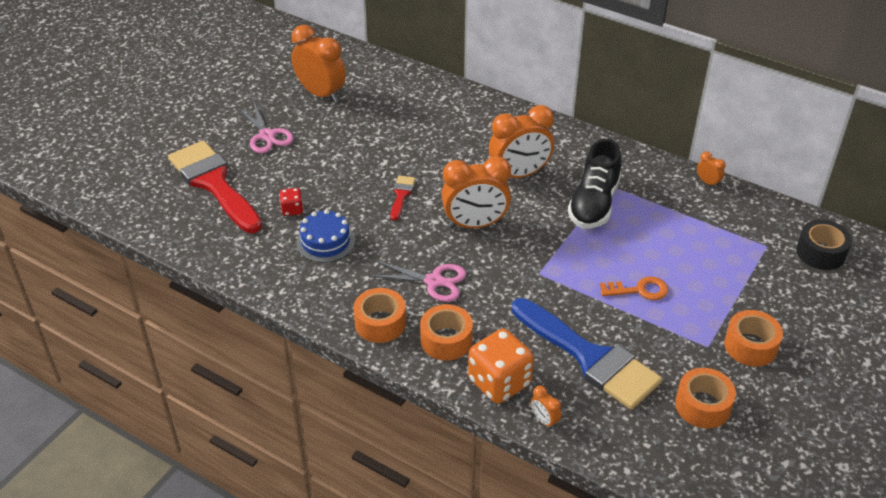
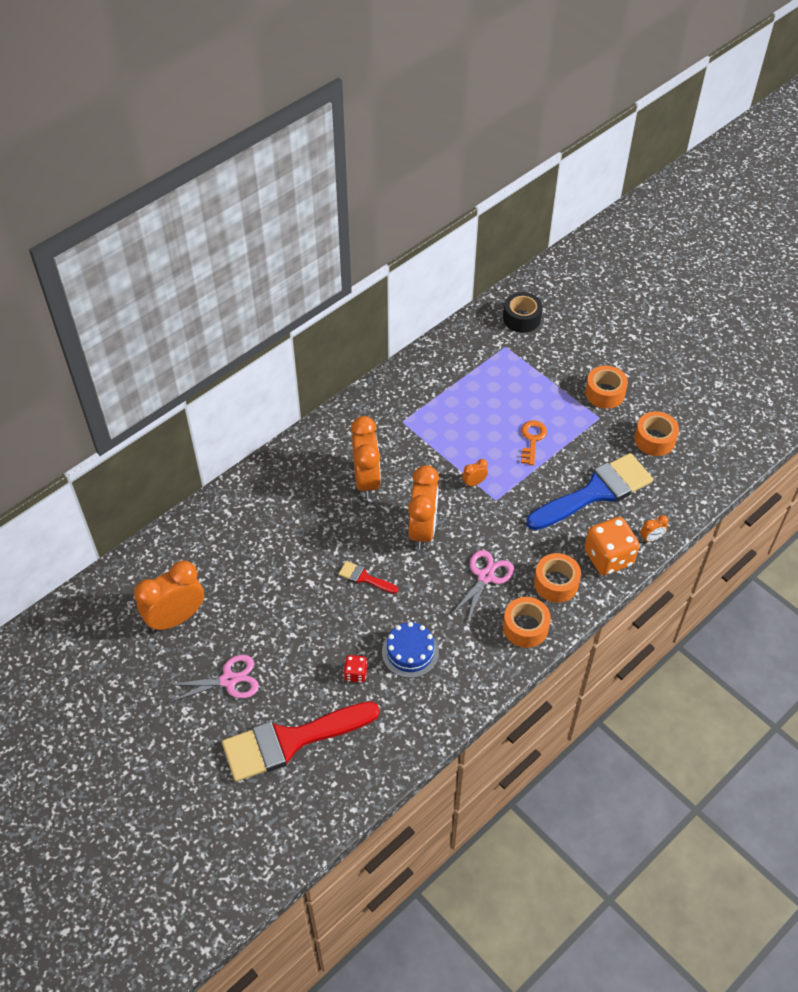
camera: 75 degrees left, 10 degrees up
black shoe [568,139,622,229] -> none
orange clock [697,151,726,188] -> orange clock moved to [462,459,488,487]

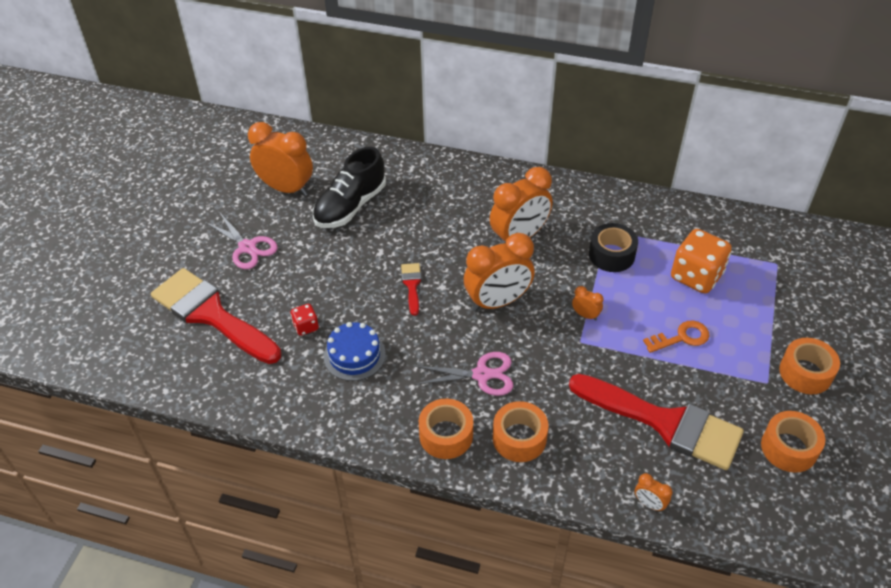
camera: 60 degrees right, 5 degrees down
black tape [503,292,543,333] -> black tape moved to [589,223,638,272]
blue brush [526,453,653,530] -> red brush [569,374,744,470]
orange dice [584,517,639,575] -> orange dice moved to [671,229,732,293]
none -> black shoe [313,147,386,228]

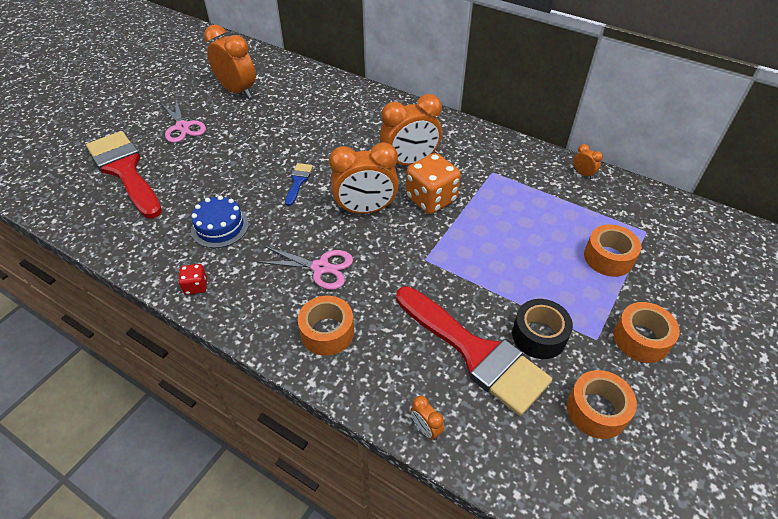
camera: 15 degrees right, 0 degrees up
red dice [290,304,319,336] -> red dice moved to [178,264,207,295]
black shoe [313,147,386,228] -> none
red brush [401,263,422,316] -> blue brush [285,163,313,206]
orange tape [419,399,473,459] -> orange tape moved to [584,225,641,277]
orange clock [572,286,603,320] -> orange clock moved to [574,144,603,179]
black tape [589,223,638,272] -> black tape moved to [512,299,573,359]
orange key [643,320,710,353] -> none
orange dice [671,229,732,293] -> orange dice moved to [406,153,461,214]

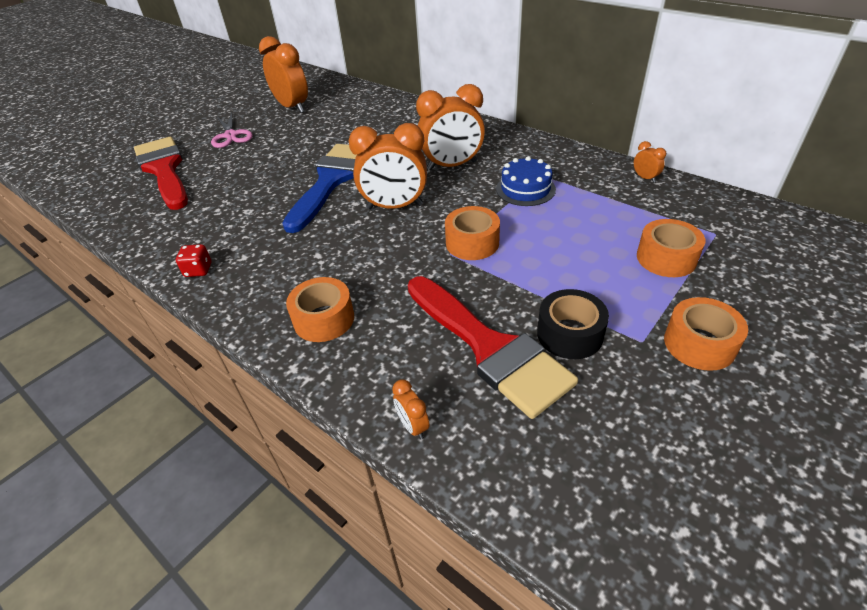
camera: 10 degrees right, 5 degrees down
blue cake [191,195,249,248] -> blue cake moved to [496,156,556,206]
pink scissors [258,246,353,290] -> none
blue brush [285,163,313,206] -> blue brush [282,144,357,233], size x2.35
orange dice [406,153,461,214] -> none
orange tape [567,370,637,439] -> orange tape moved to [445,206,500,260]

